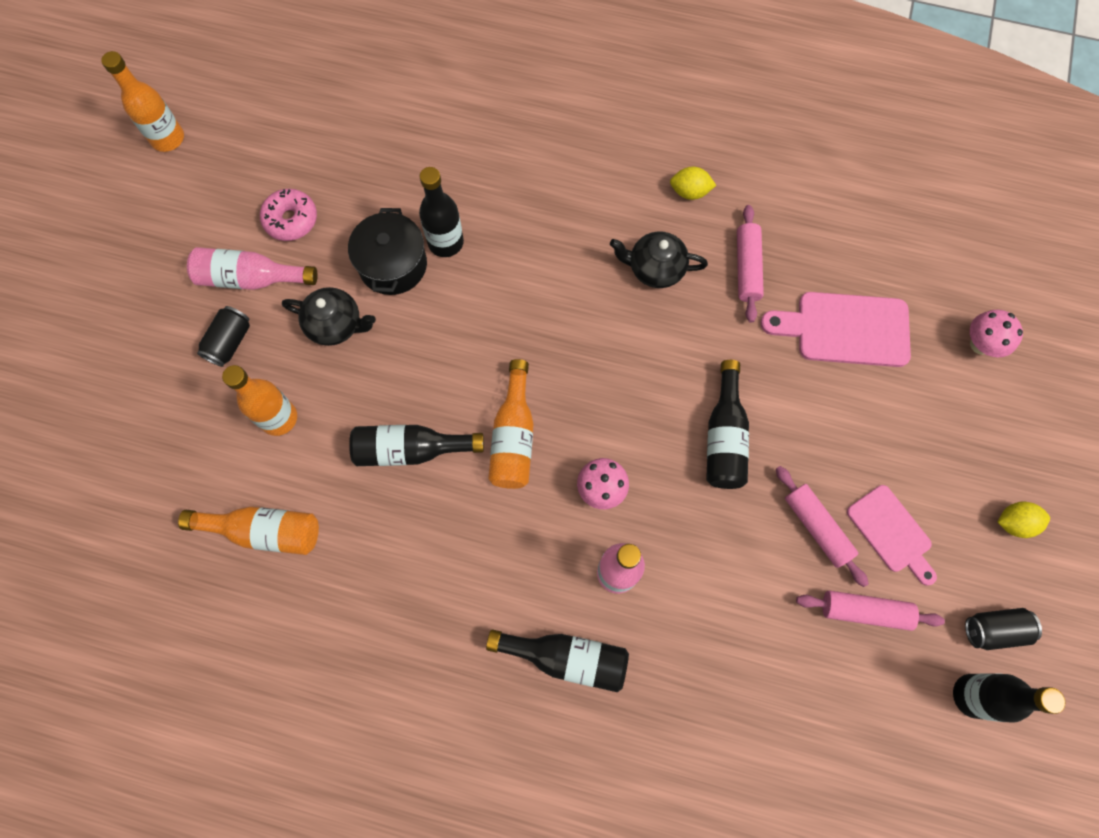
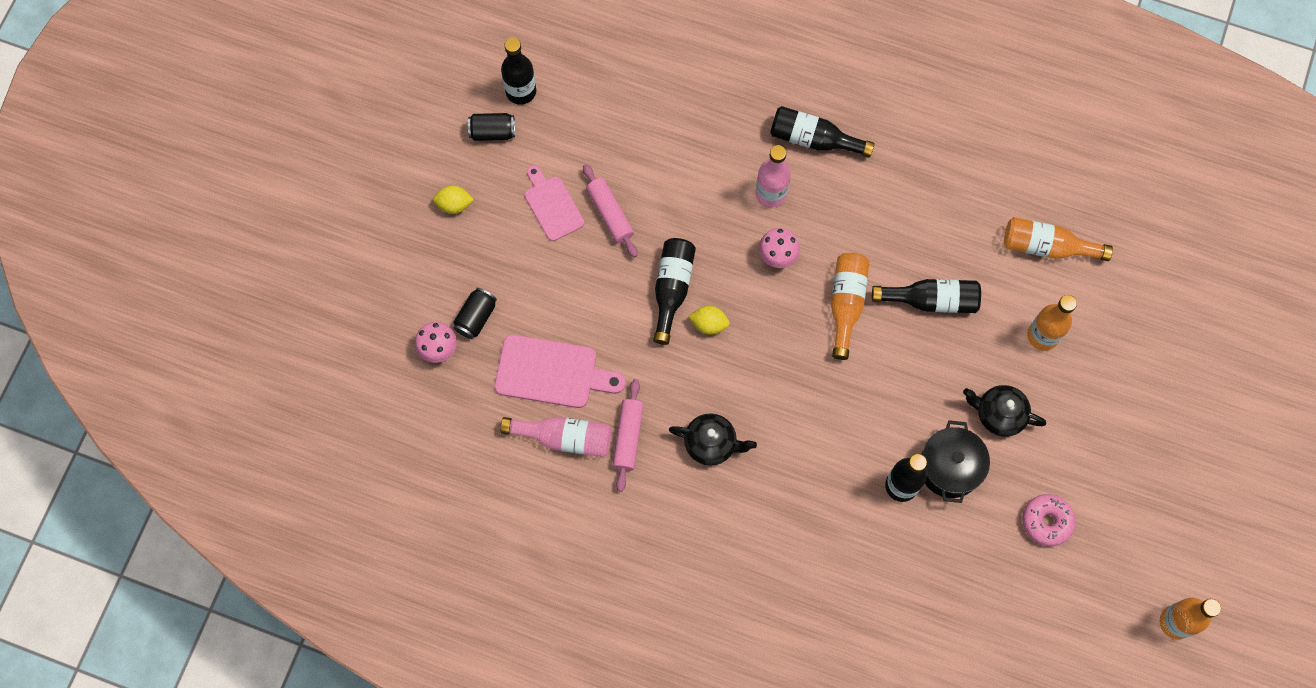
camera: 175 degrees left, 0 degrees up
pink bottle [187,247,318,290] -> pink bottle moved to [500,417,611,457]
black can [197,306,250,367] -> black can moved to [454,288,497,339]
yellow lemon [670,167,716,200] -> yellow lemon moved to [688,306,730,335]
pink rolling pin [796,591,945,631] -> none

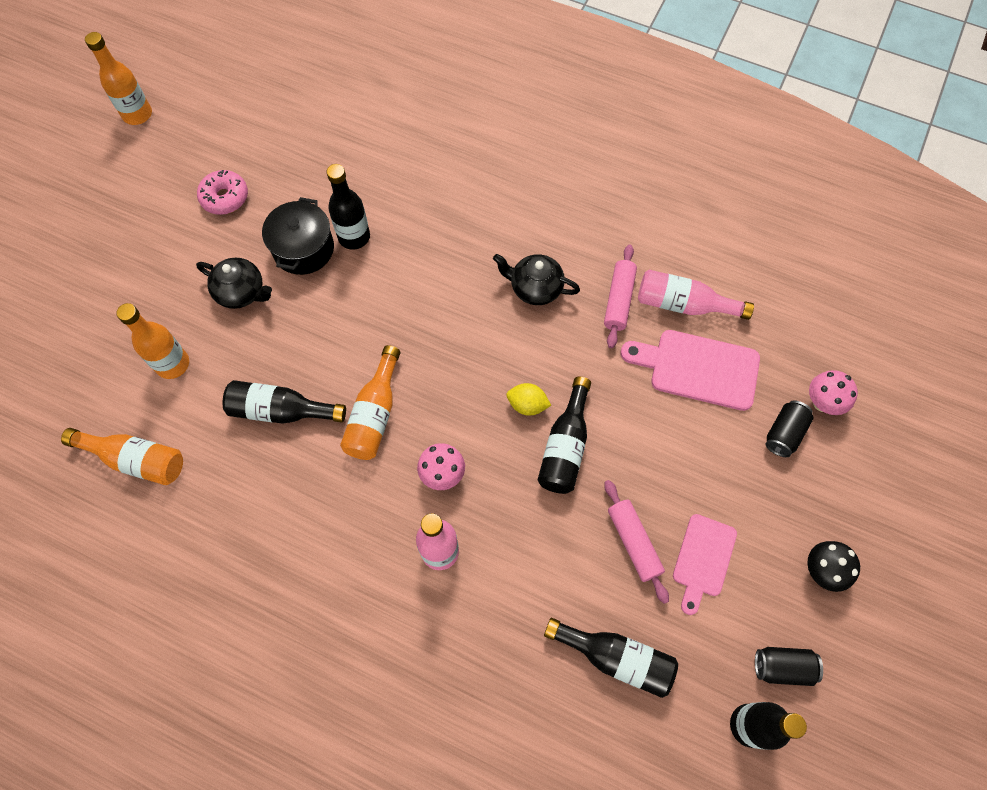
camera: 175 degrees left, 5 degrees down
yellow lemon [433,185,474,214] -> black mushroom [808,541,860,592]
pink cutting board [525,165,584,241] -> pink cutting board turned 45 degrees clockwise [673,514,737,615]
black bottle [770,106,875,158] -> black bottle moved to [544,618,678,698]

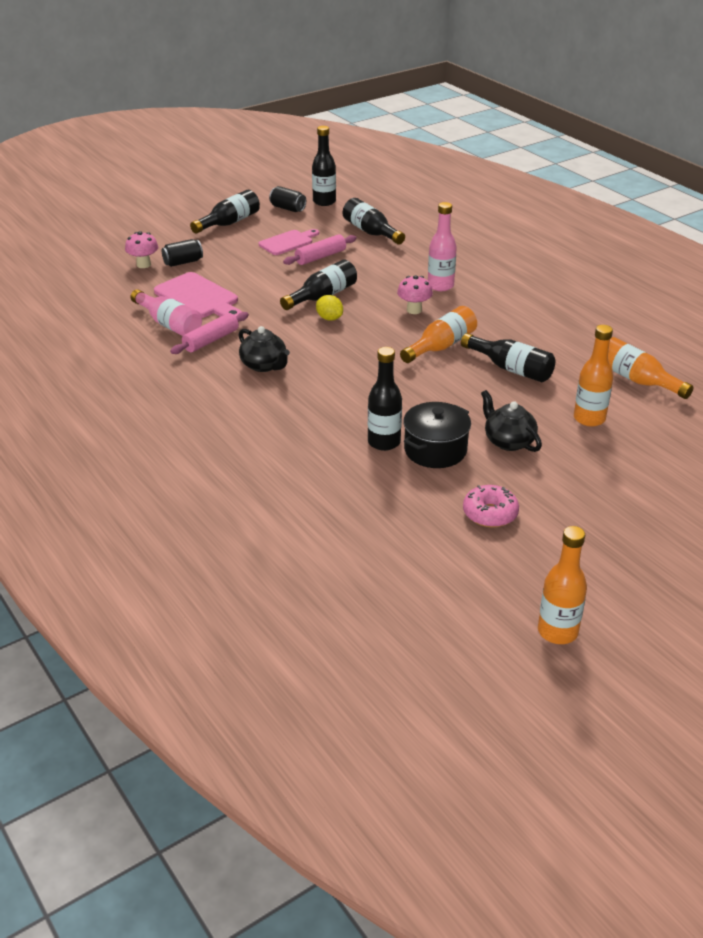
camera: 150 degrees left, 30 degrees down
pink rolling pin [604,480,669,604] -> pink rolling pin turned 45 degrees clockwise [283,235,357,265]
black mushroom [808,541,860,592] -> black bottle [190,190,260,234]

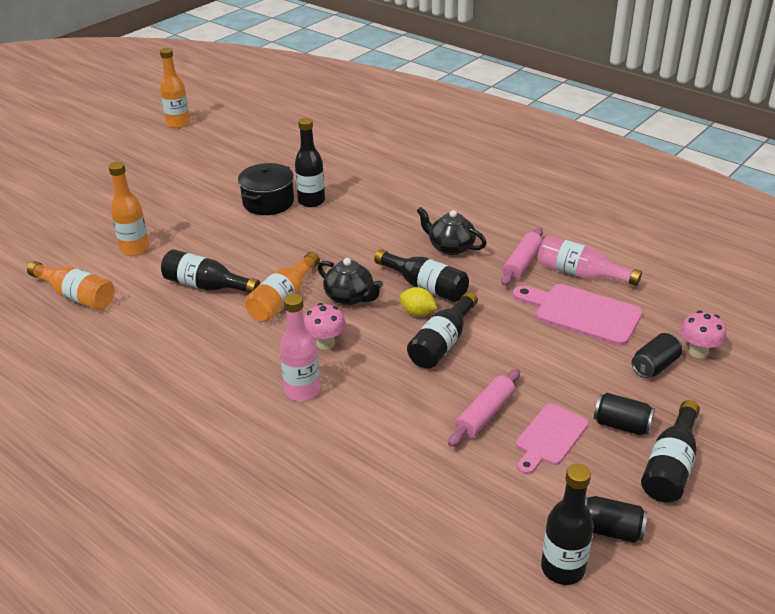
camera: 165 degrees right, 0 degrees up
black bottle [343,198,405,244] -> black bottle moved to [374,249,469,302]
pink donut [463,485,519,528] -> none
black teapot [481,390,542,452] -> black teapot moved to [318,258,383,305]
none -> black can [594,393,655,435]

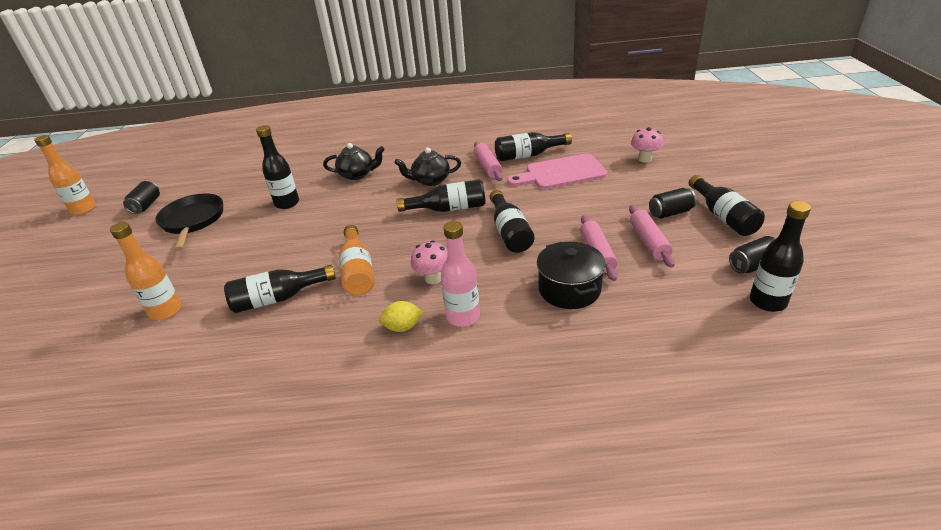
camera: 40 degrees left, 0 degrees up
orange bottle [27,261,115,310] -> none
black pot [238,163,294,215] -> black pot moved to [537,242,605,309]
black teapot [318,258,383,305] -> black teapot moved to [323,143,385,180]
yellow lemon [400,287,437,316] -> yellow lemon moved to [379,301,423,332]
pink cutting board [516,404,589,475] -> pink rolling pin [629,205,675,268]
pink bottle [538,235,642,286] -> black bottle [495,132,572,161]
black can [632,333,682,378] -> black can moved to [123,181,160,214]
none -> black pan [155,193,223,251]

